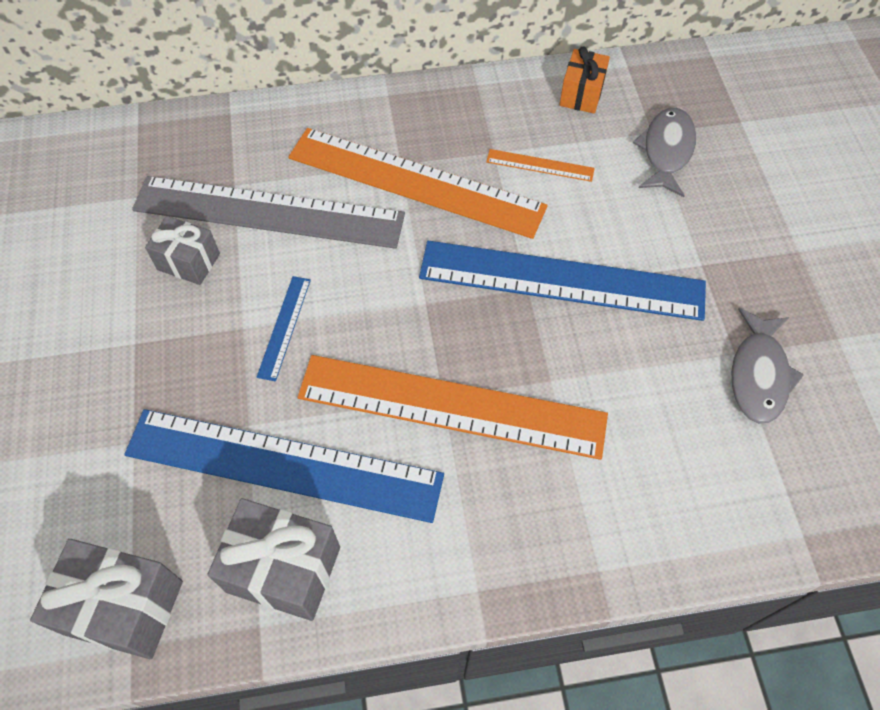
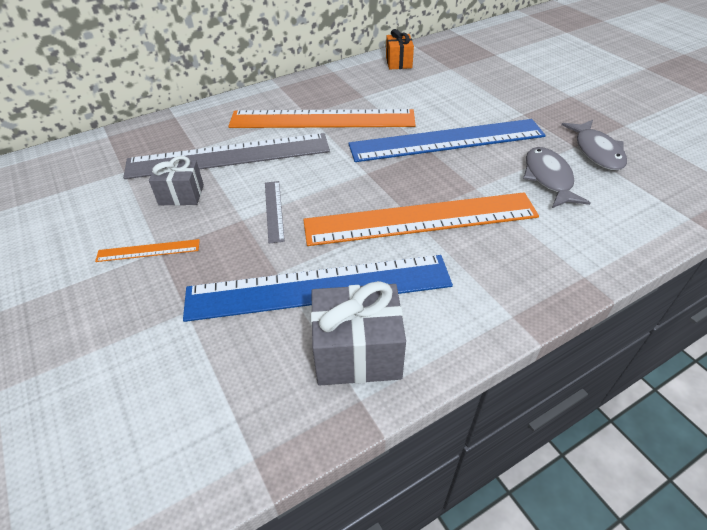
camera: 20 degrees left, 15 degrees down
grey gift [30,539,183,659] -> none
blue ruler [257,276,311,381] -> grey ruler [265,181,285,244]
orange ruler [486,149,595,182] -> orange ruler moved to [95,239,200,262]
grey fish [633,108,696,197] -> grey fish moved to [523,147,590,208]

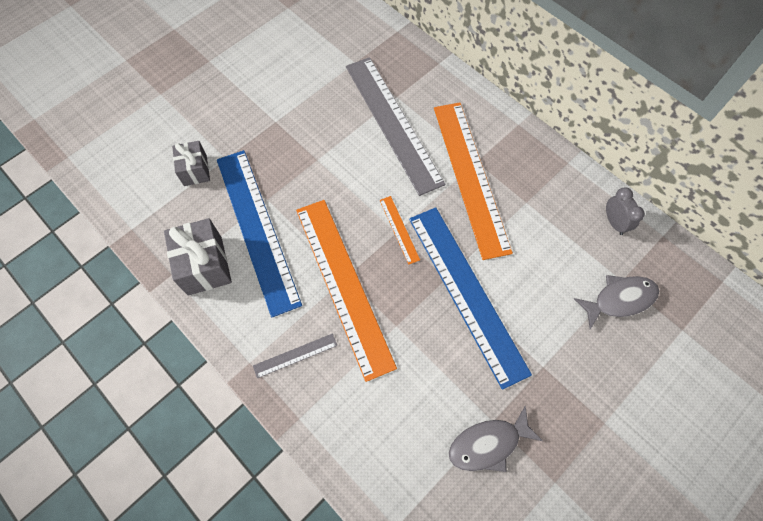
camera: 75 degrees right, 20 degrees up
orange ruler [95,239,200,262] -> orange ruler moved to [380,196,420,265]
grey gift [149,156,204,206] -> grey gift moved to [172,141,210,186]
grey ruler [265,181,285,244] -> grey ruler moved to [253,333,337,378]
orange gift [386,29,414,69] -> grey clock [606,187,645,235]
grey fish [523,147,590,208] -> grey fish moved to [574,275,659,329]

